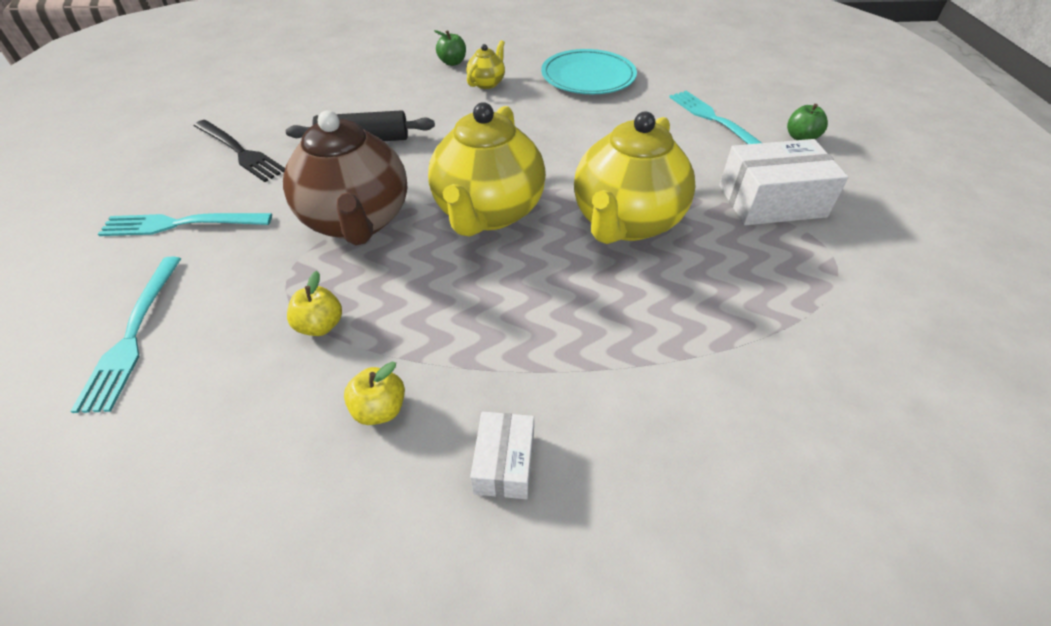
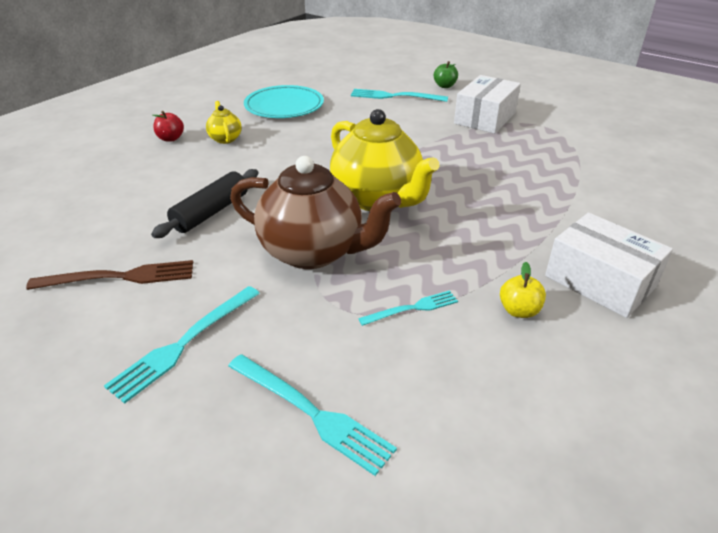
camera: 50 degrees left, 10 degrees down
black fork [194,120,285,182] -> brown fork [26,260,193,290]
yellow apple [287,271,342,336] -> turquoise fork [358,290,458,326]
green apple [434,30,466,66] -> red apple [152,111,184,142]
white box [470,412,534,499] -> white box [545,213,673,318], size x1.85
yellow teapot [574,112,695,244] -> none

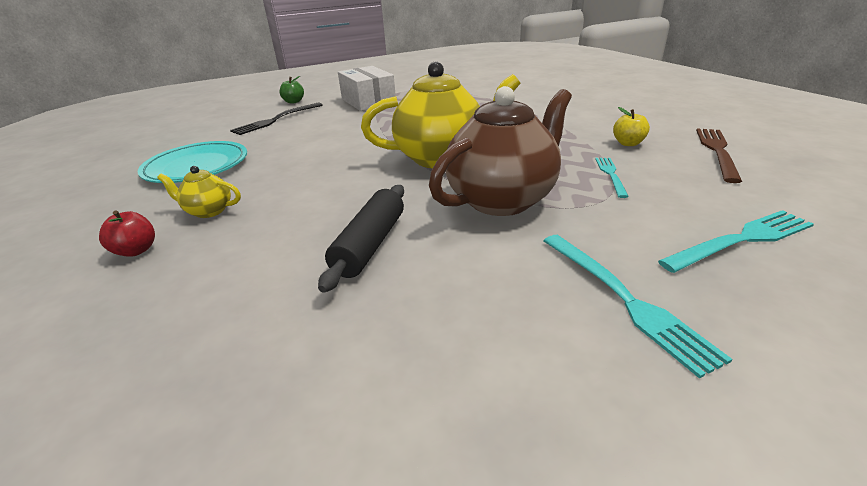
camera: 60 degrees left, 5 degrees down
brown fork [26,260,193,290] -> brown fork moved to [696,128,742,183]
black rolling pin [151,169,258,238] -> black rolling pin turned 45 degrees clockwise [318,185,404,293]
turquoise fork [351,89,448,102] -> black fork [230,102,323,135]
white box [545,213,673,318] -> none

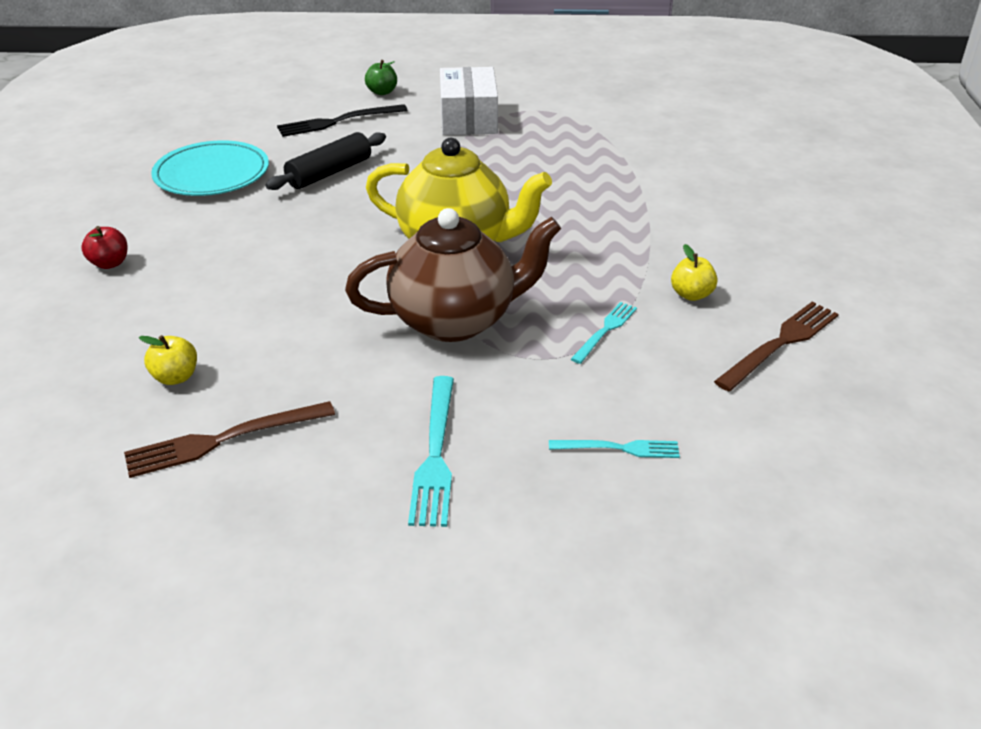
camera: 25 degrees right, 5 degrees up
yellow teapot [157,166,241,218] -> none
black rolling pin [318,185,404,293] -> black rolling pin moved to [265,132,386,190]
turquoise fork [658,210,814,273] -> turquoise fork [549,440,680,458], size x0.62
none -> brown fork [124,401,335,478]
none -> yellow apple [139,335,197,385]

